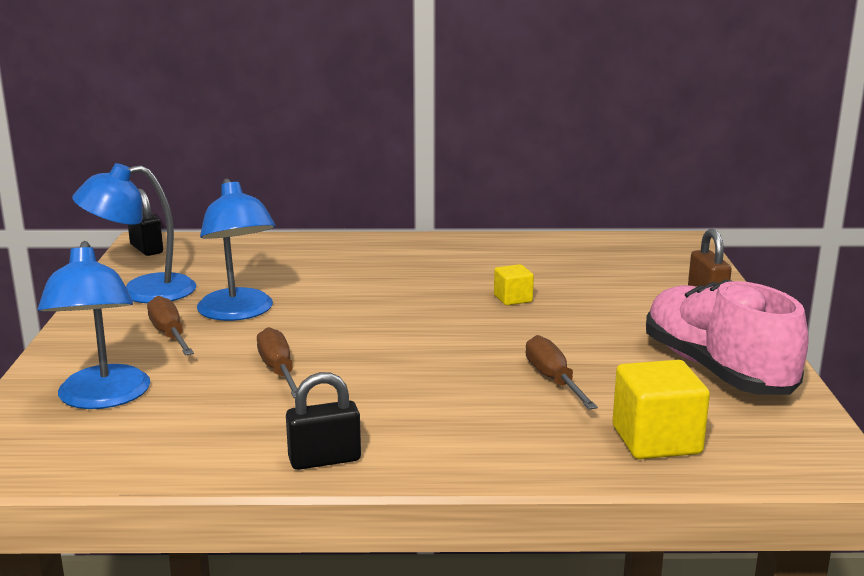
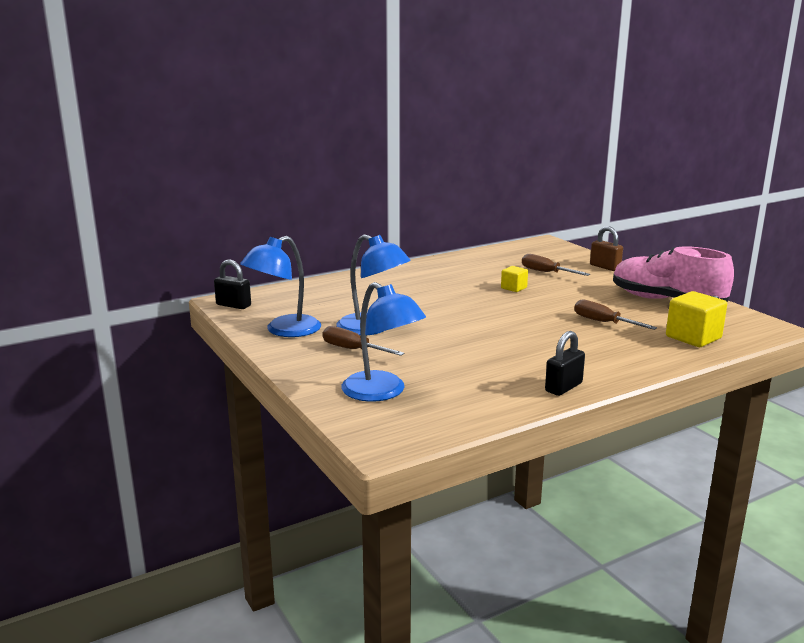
camera: 30 degrees left, 0 degrees up
brown screwdriver [257,327,297,398] -> brown screwdriver moved to [522,254,590,276]

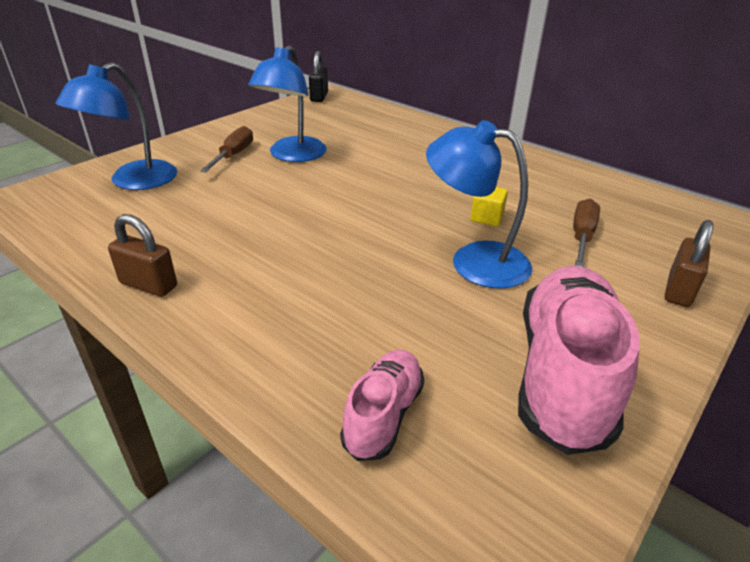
camera: 70 degrees right, 15 degrees up
blue lamp [240,236,321,337] -> blue lamp moved to [426,120,532,289]
black padlock [545,331,585,396] -> brown padlock [108,214,177,297]
brown screwdriver [574,300,657,330] -> none
yellow cube [666,291,727,347] -> pink shoe [340,350,424,461]

